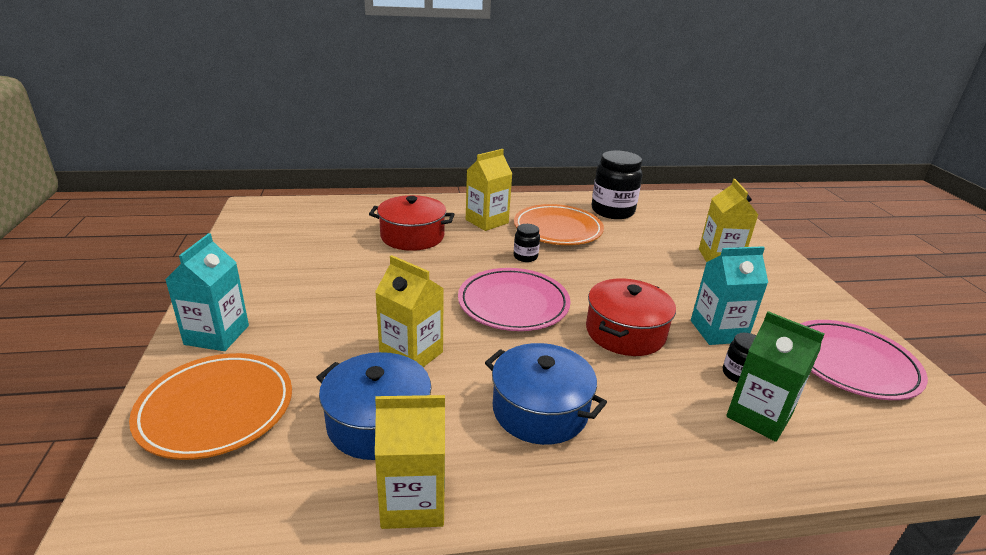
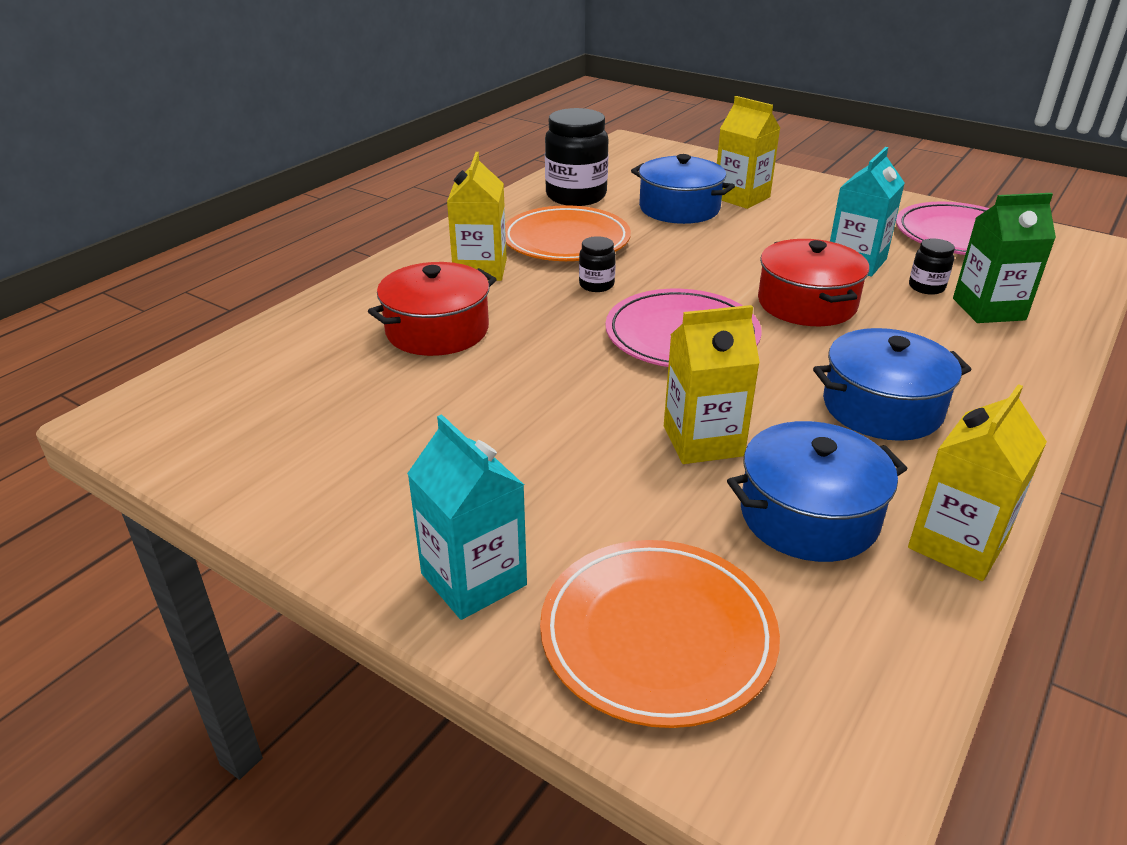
camera: 45 degrees left, 5 degrees up
none -> blue pot [631,154,735,224]

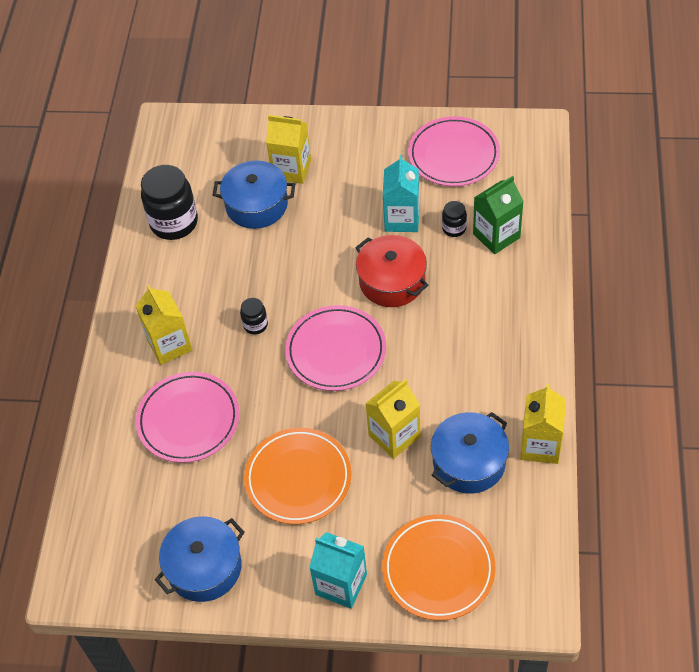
camera: 25 degrees left, 20 degrees up
red pot [368,262,497,356] -> pink plate [136,372,239,463]
orange plate [505,205,631,261] -> orange plate moved to [244,428,351,524]
blue pot [813,328,972,441] -> blue pot moved to [155,516,245,602]

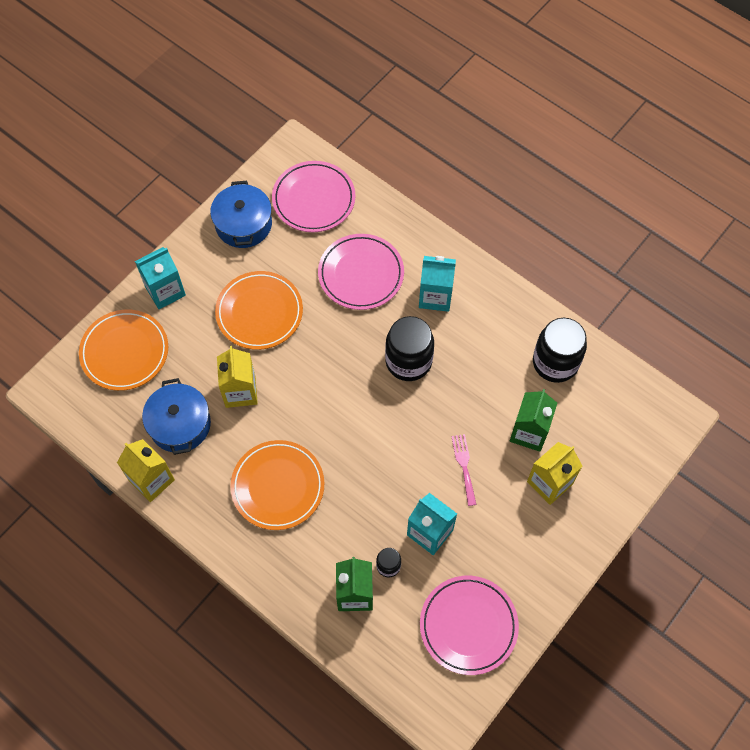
camera: 120 degrees right, 10 degrees up
yellow carton [136,285,192,365] -> turquoise carton [419,256,456,312]
blue pot [213,161,295,229] -> green carton [510,389,557,452]
black jar [240,298,268,334] -> black jar [385,316,434,381], size x2.08
pink plate [285,305,386,391] -> pink plate moved to [272,161,355,232]
red pot [355,235,428,307] -> none
none -> orange plate [230,440,324,530]
none -> pink fork [451,434,477,506]

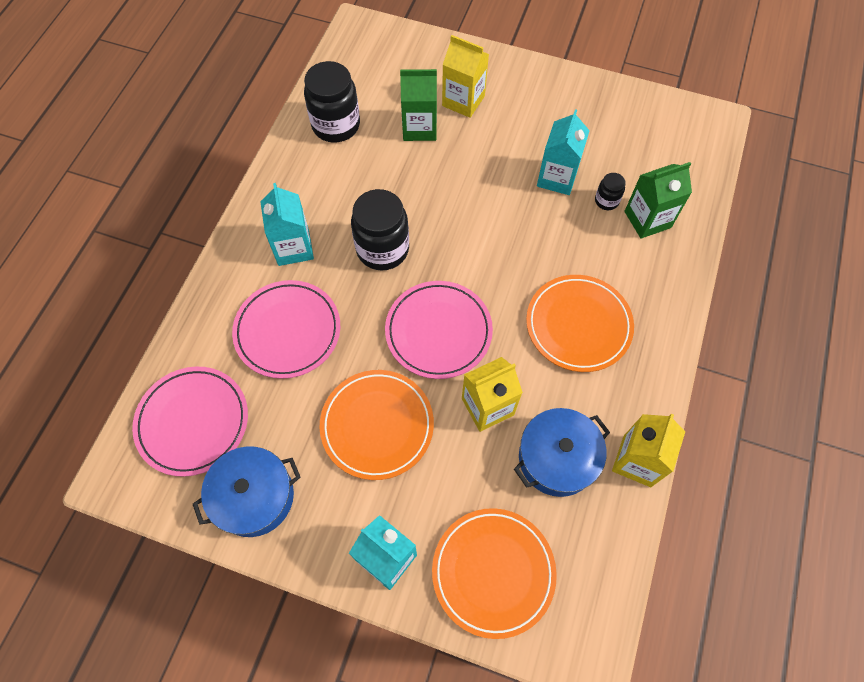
camera: 110 degrees left, 0 degrees up
pink plate [420,576,519,675] -> pink plate moved to [385,281,493,379]
pink fork [451,434,477,506] -> none

